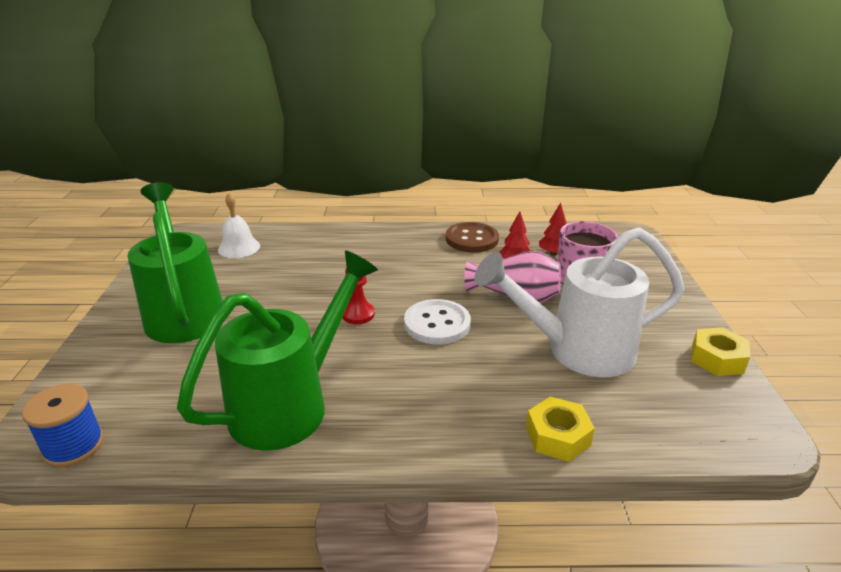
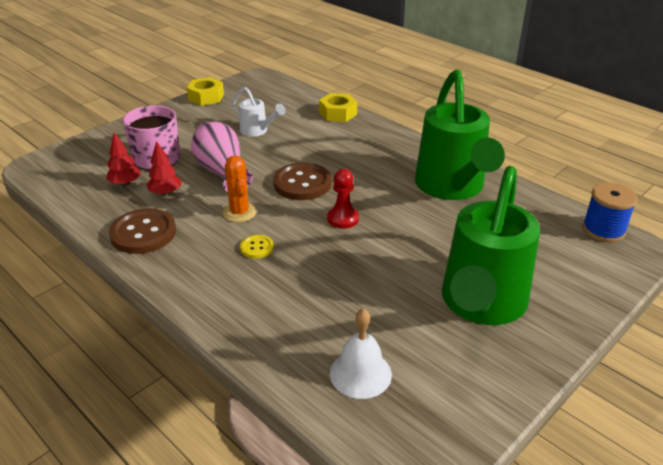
camera: 135 degrees left, 5 degrees up
green watering can [177,250,378,451] -> green watering can turned 90 degrees counterclockwise [415,69,505,200]
white button [404,299,471,345] -> brown button [273,163,332,200]
white watering can [474,227,684,377] -> white watering can [232,87,286,137], size x0.45
none -> orange cactus [223,156,257,222]
none -> yellow button [240,235,274,259]

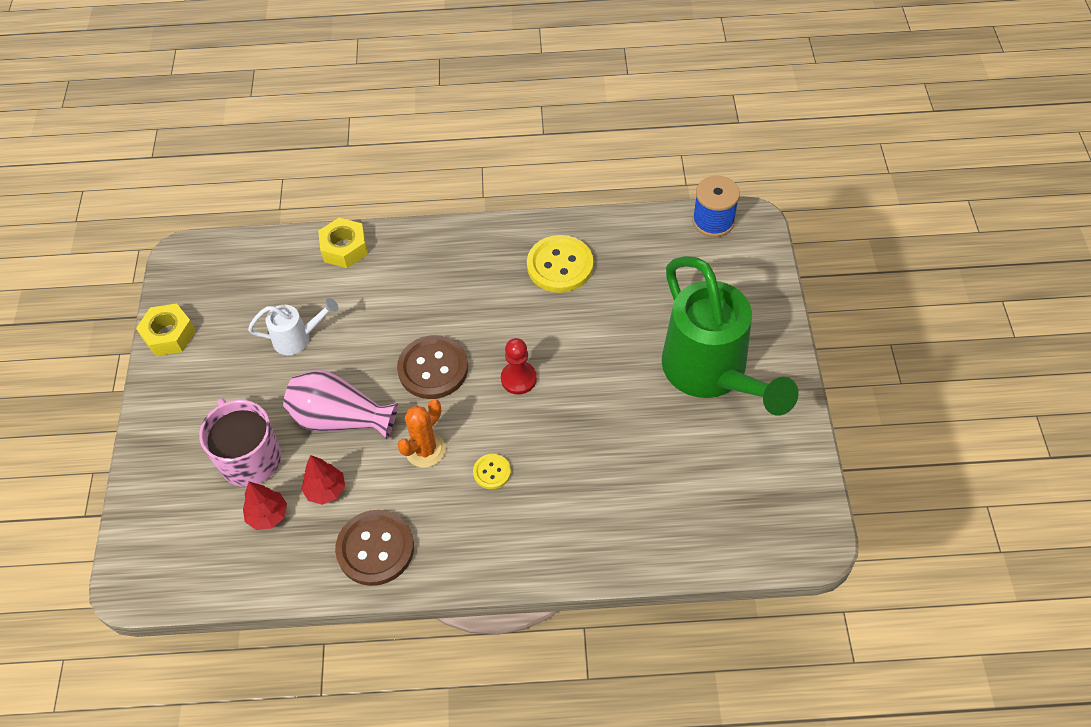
camera: 45 degrees left, 20 degrees up
orange cactus [223,156,257,222] -> orange cactus turned 75 degrees counterclockwise [397,399,446,468]
white bell [330,308,392,399] -> none
green watering can [415,69,505,200] -> yellow button [527,235,593,293]

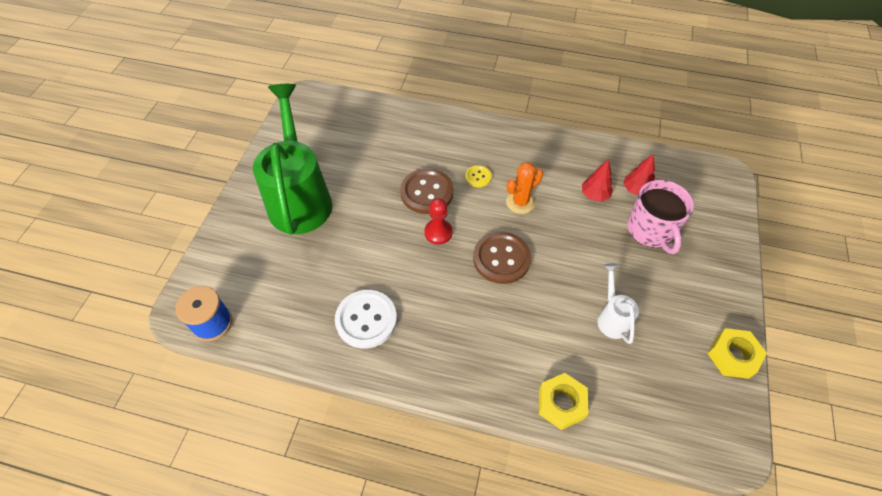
camera: 165 degrees left, 0 degrees up
white watering can [248,298,338,355] -> white watering can turned 75 degrees clockwise [597,263,639,344]
pink vase [283,370,398,440] -> none
brown button [335,510,414,586] -> brown button moved to [400,168,454,214]
yellow button [527,235,593,293] -> white button [335,290,397,349]

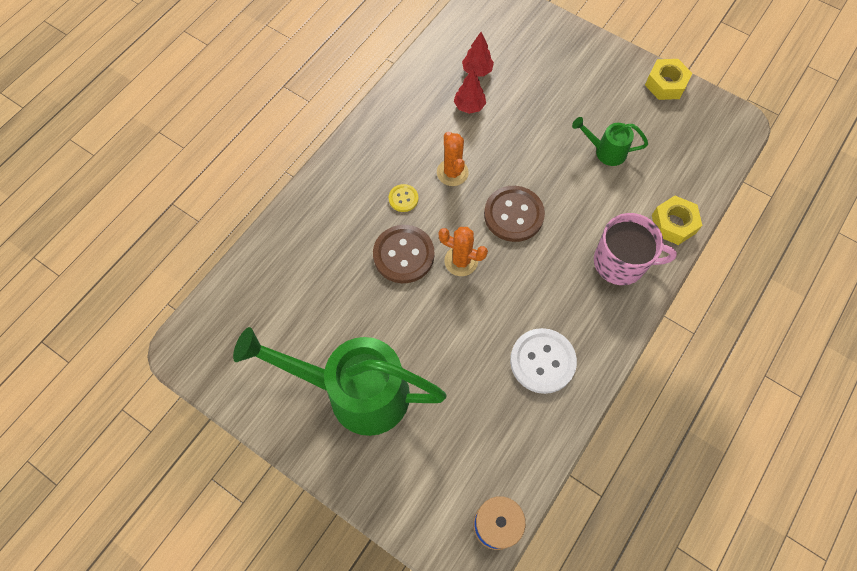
camera: 70 degrees left, 10 degrees up
red pawn [424,198,452,245] -> orange cactus [438,227,488,276]
white watering can [597,263,639,344] -> green watering can [572,117,648,166]
pink mug [627,180,694,254] -> pink mug moved to [594,213,677,285]

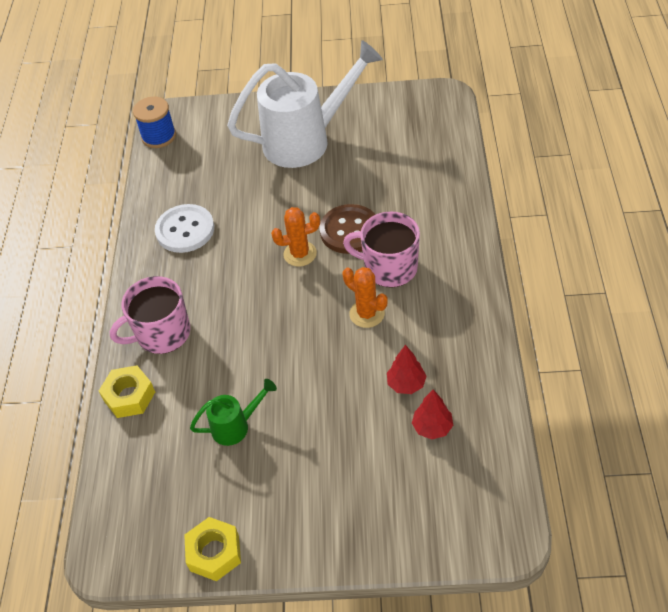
camera: 150 degrees right, 15 degrees down
green watering can [233,327,447,436] -> white watering can [227,40,383,168]
yellow button [389,184,418,212] -> pink mug [343,211,420,287]
brown button [484,186,545,242] -> none

